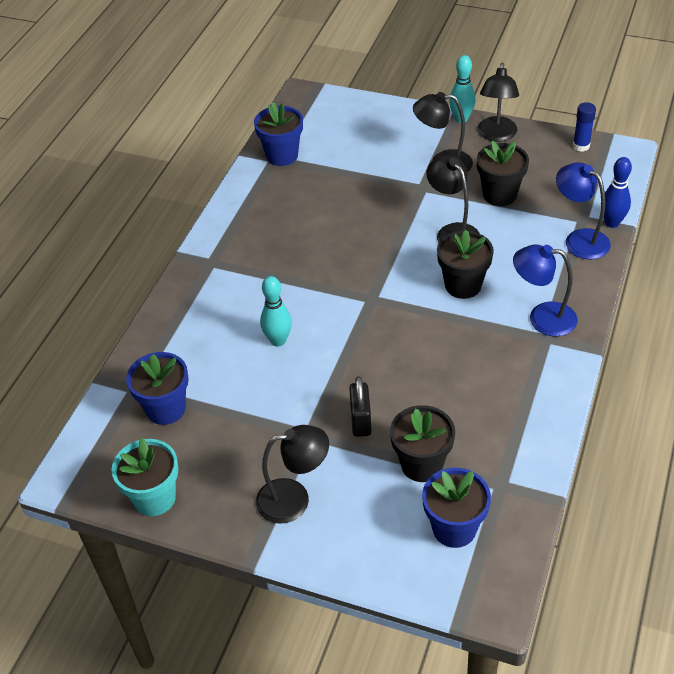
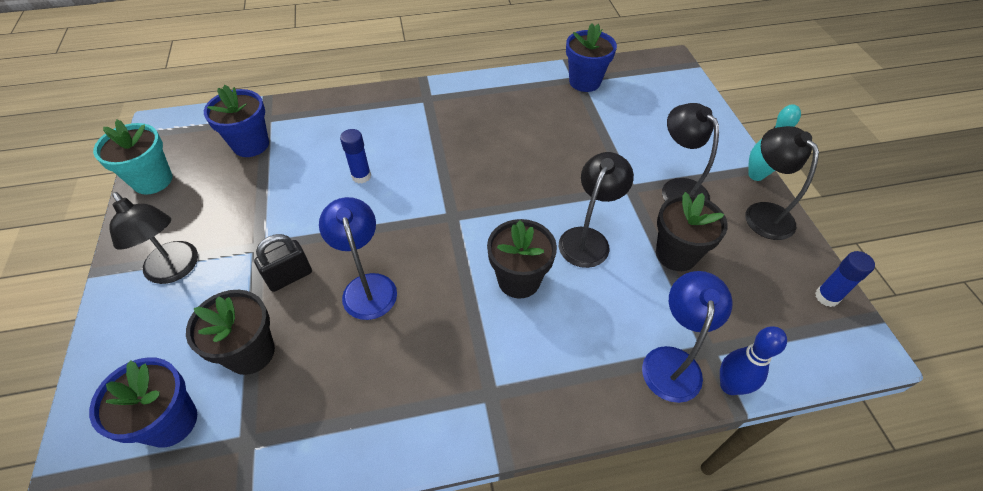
camera: 55 degrees right, 5 degrees up
turquoise bowling pin [260,276,292,347] -> blue glue stick [340,129,371,184]
black lamp [478,63,519,142] -> black lamp turned 90 degrees clockwise [746,126,819,240]
blue lamp [513,244,578,336] -> blue lamp moved to [319,197,397,320]

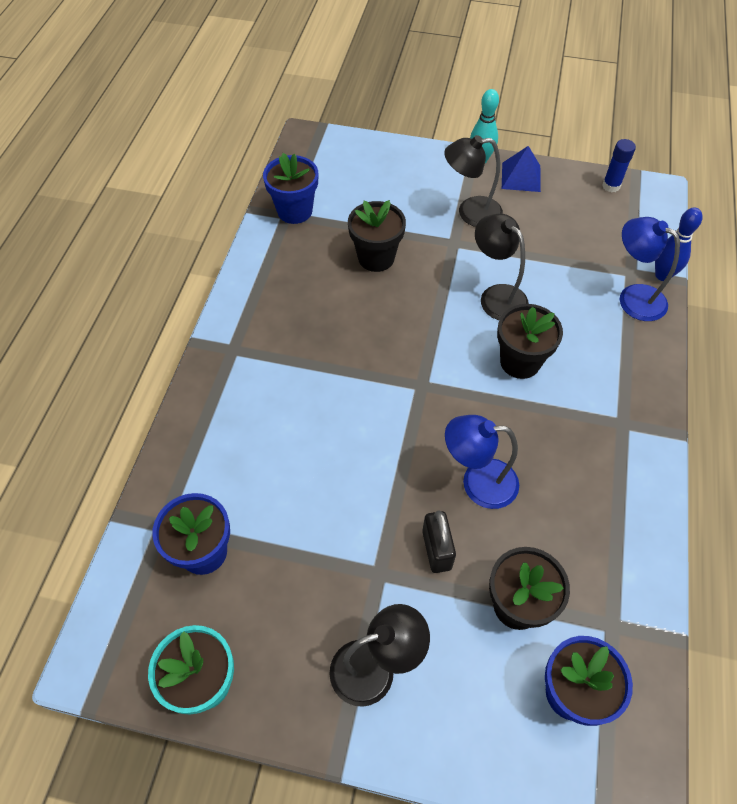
camera: 65 degrees left, 5 degrees up
blue glue stick [340,129,371,184] -> none
black flower pot [656,192,728,271] -> black flower pot moved to [348,200,406,272]
black lamp [746,126,819,240] -> blue pyramid [502,146,541,192]

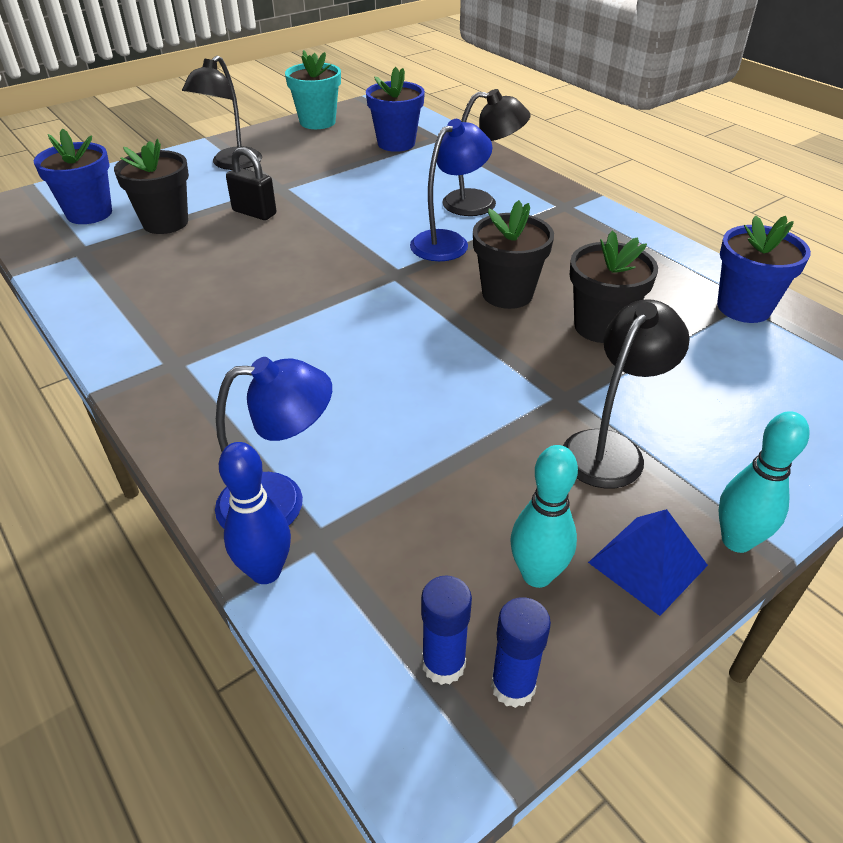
camera: 130 degrees right, 15 degrees down
blue lamp [445,415,519,509] -> blue lamp moved to [410,119,492,261]
black lamp [475,213,529,320] -> black lamp moved to [442,89,531,216]
black flower pot [497,304,563,379] -> black flower pot moved to [473,200,554,309]
none -> blue glue stick [421,576,472,685]
none -> turquoise bowling pin [511,445,578,588]

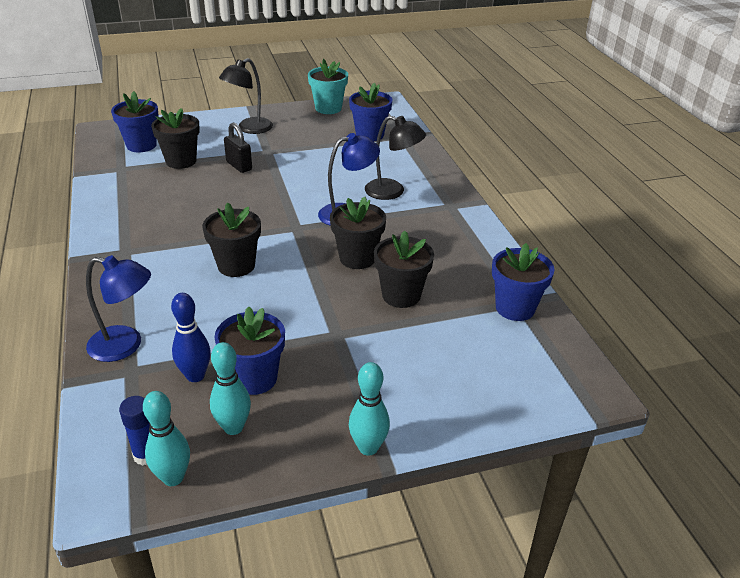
camera: 20 degrees right, 5 degrees down
blue bowling pin [219,442,291,584] -> blue bowling pin moved to [171,293,211,382]
blue glue stick [491,597,551,708] -> turquoise bowling pin [143,391,190,486]
black lamp [563,299,690,488] -> none
blue pyramid [588,509,708,616] -> none
none -> black flower pot [202,202,261,277]
none -> blue flower pot [214,306,285,395]

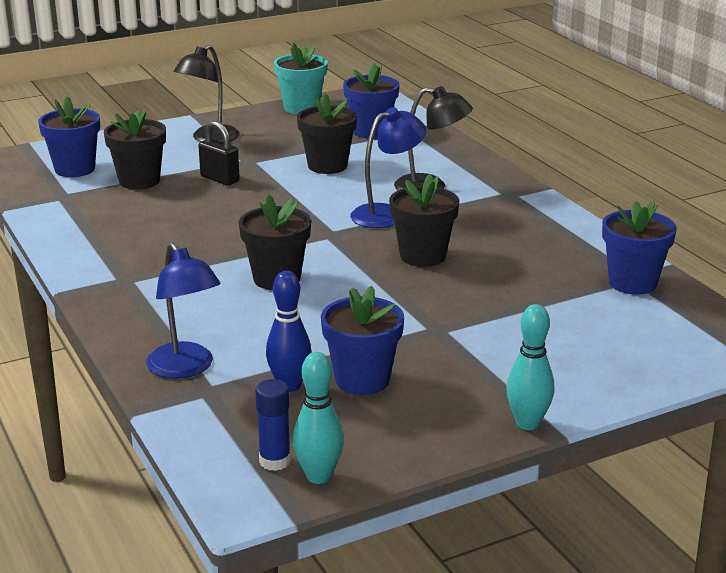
camera: 10 degrees left, 10 degrees down
blue lamp [86,255,151,362] -> blue lamp turned 60 degrees clockwise [146,242,221,379]
turquoise bowling pin [210,342,251,435] -> none
black flower pot [374,231,434,308] -> black flower pot moved to [297,93,357,174]

